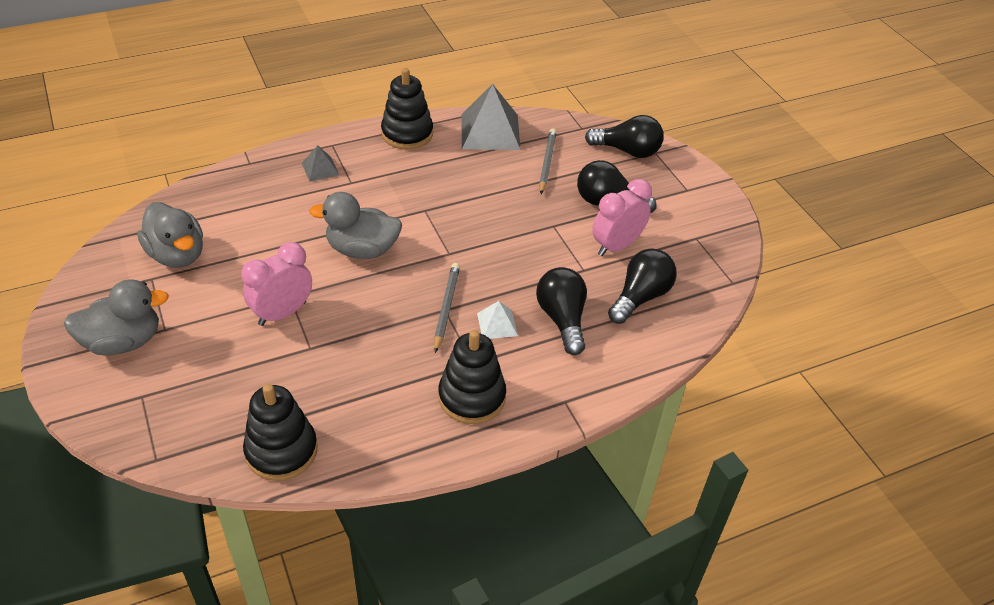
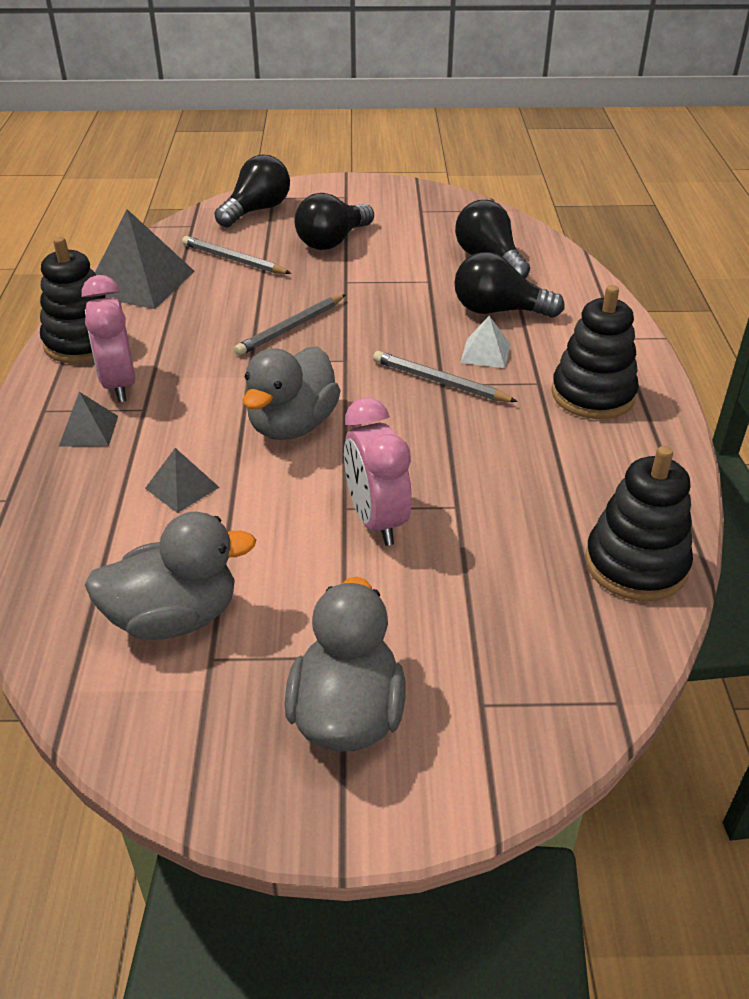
camera: 65 degrees left, 5 degrees down
pink clock [592,179,652,256] -> pink clock moved to [82,275,136,402]
none -> grey pyramid [145,448,219,513]
none -> grey pencil [234,294,346,356]

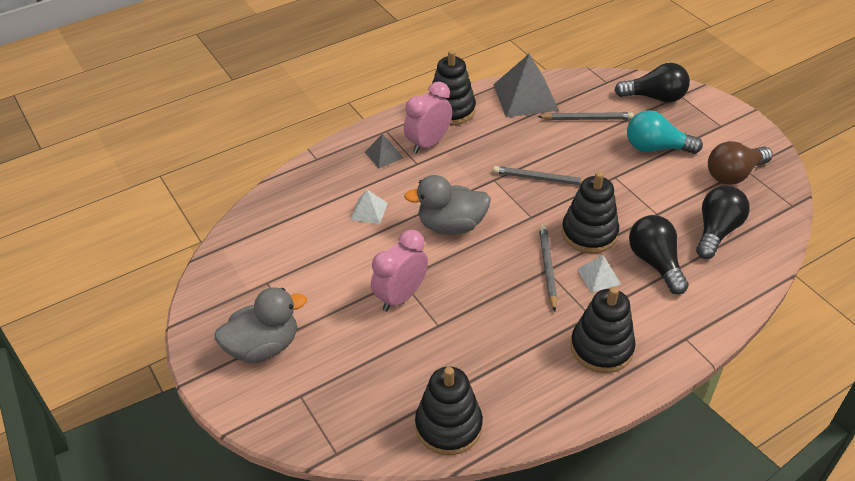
camera: 60 degrees right, 5 degrees up
grey duck [85,512,256,640] -> none
grey pyramid [145,448,219,513] -> white pyramid [350,190,388,224]
grey pencil [182,236,292,274] -> grey pencil turned 90 degrees clockwise [538,112,634,120]
black light bulb [295,193,374,250] -> turquoise light bulb [627,110,703,154]
none -> black stacking toy [562,171,619,254]
none -> brown light bulb [708,141,773,185]

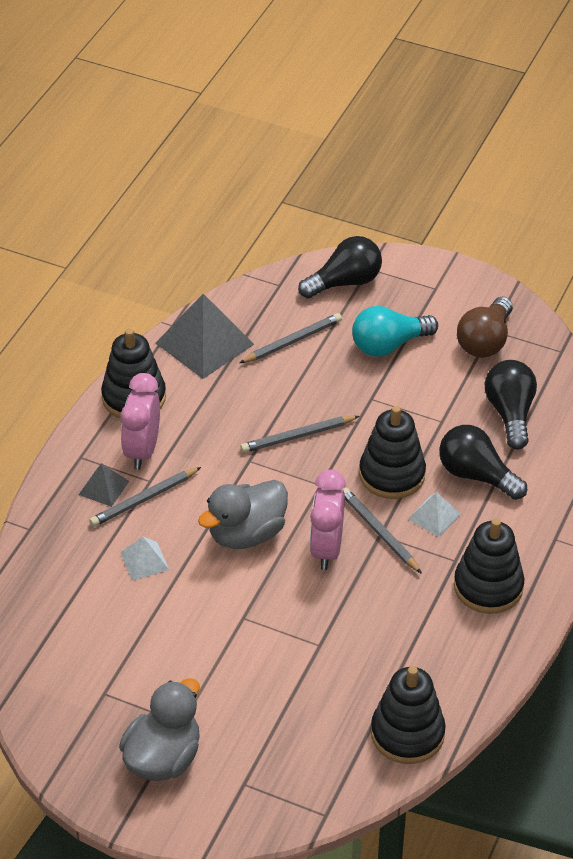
camera: 35 degrees left, 0 degrees up
pink clock [371,230,428,312] -> pink clock moved to [310,470,346,570]
none -> grey pencil [89,467,201,527]

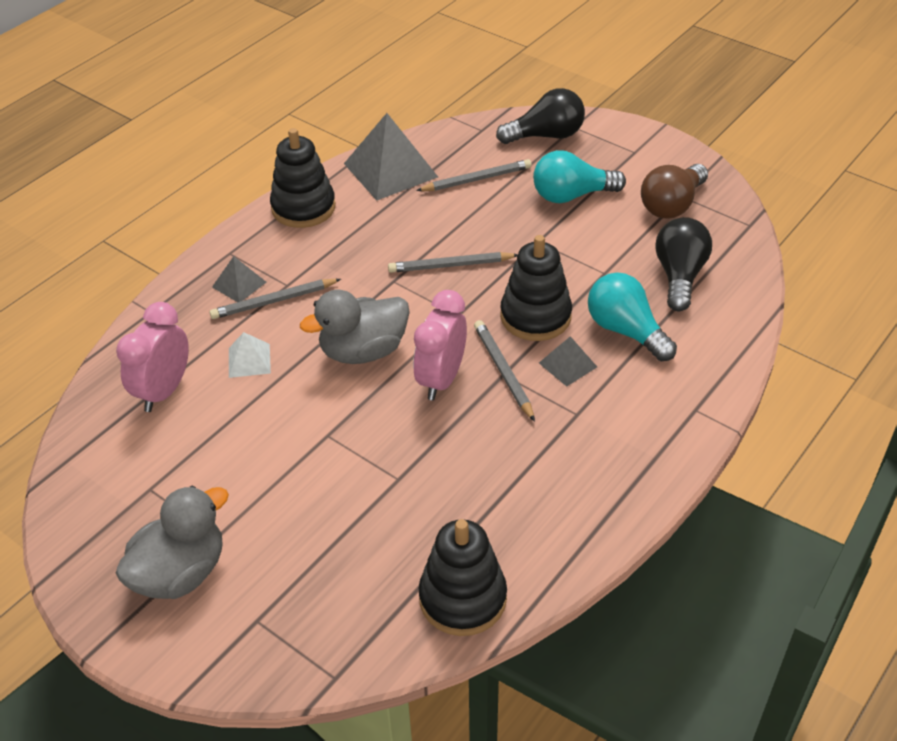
camera: 15 degrees right, 0 degrees up
pink clock [120,373,160,470] -> pink clock moved to [116,302,189,412]
white pyramid [408,492,461,537] -> grey pyramid [539,336,597,387]
black light bulb [439,425,527,500] -> turquoise light bulb [588,272,677,361]
black stacking toy [454,518,524,614] -> none

